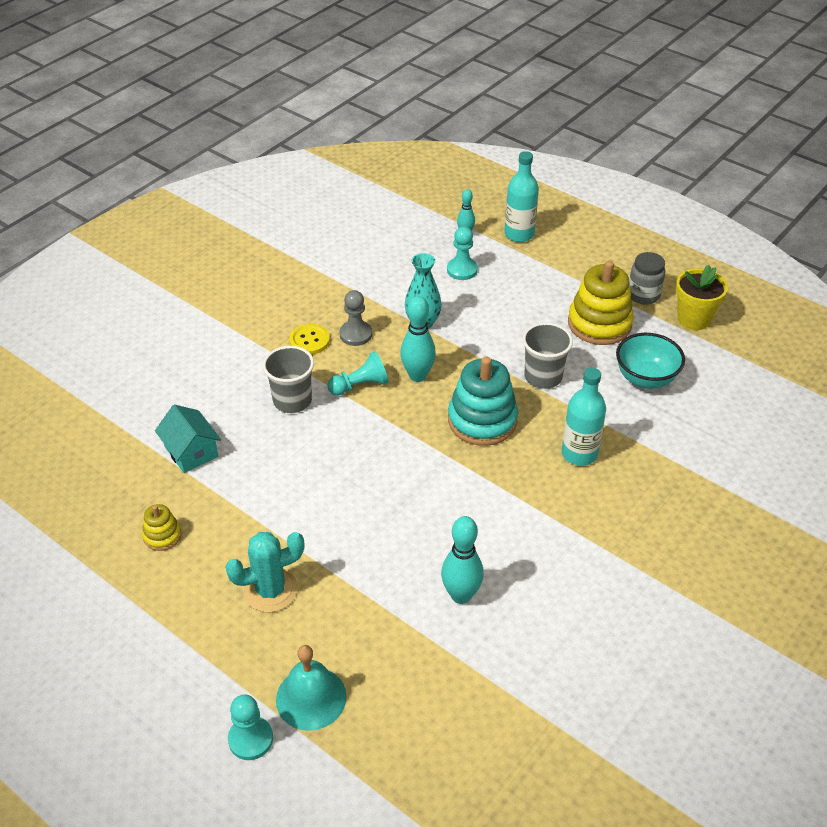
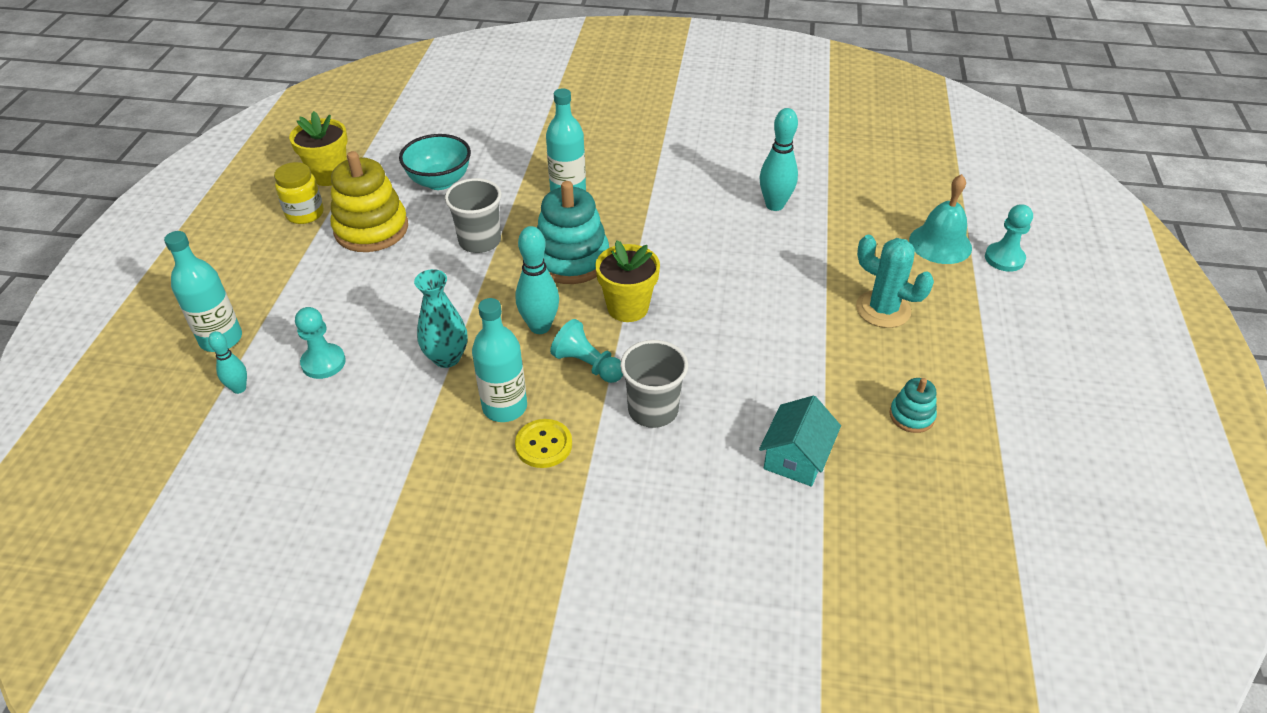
camera: 120 degrees left, 0 degrees up
yellow stacking toy [142,504,182,551] -> turquoise stacking toy [890,378,937,433]
grey pawn [339,290,372,346] -> turquoise bottle [472,298,527,422]
grey jar [629,252,666,305] -> yellow jar [274,162,324,224]
none -> yellow flower pot [595,240,660,322]

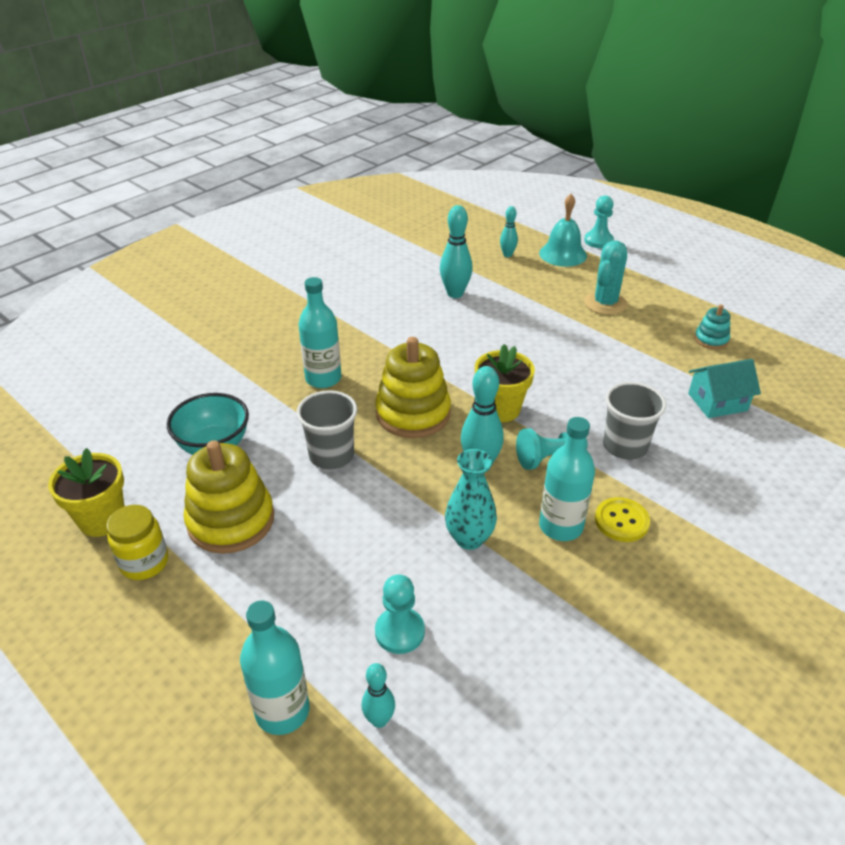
camera: 55 degrees left, 5 degrees down
turquoise stacking toy [537,181,609,284] -> yellow stacking toy [375,337,451,438]
turquoise house [759,396,841,486] -> turquoise house turned 75 degrees counterclockwise [688,359,761,418]
turquoise cactus [856,235,934,328] -> turquoise cactus turned 45 degrees counterclockwise [584,240,627,315]
none -> turquoise bowling pin [500,206,518,257]

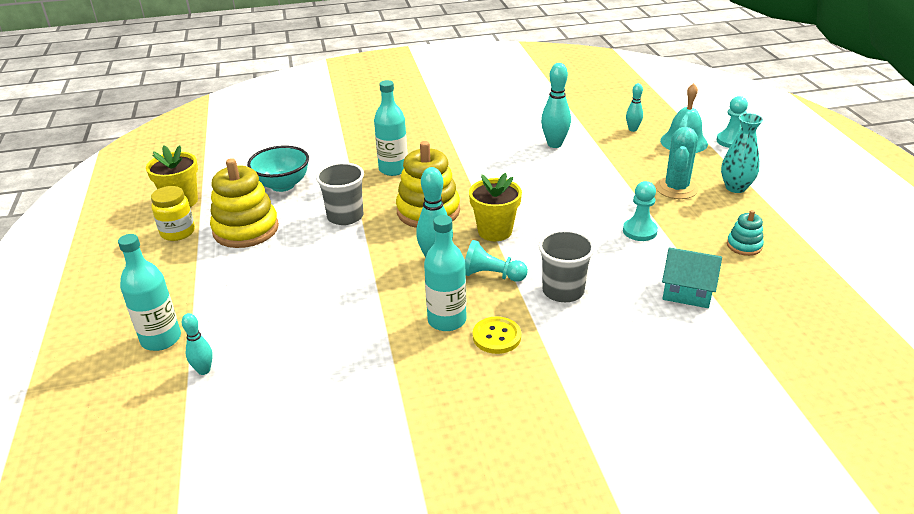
camera: 35 degrees right, 5 degrees down
turquoise pawn [375,574,425,654] -> turquoise pawn moved to [623,181,658,241]
turquoise vase [445,449,497,550] -> turquoise vase moved to [721,113,763,193]
turquoise cactus [584,240,627,315] -> turquoise cactus turned 45 degrees counterclockwise [655,127,698,199]

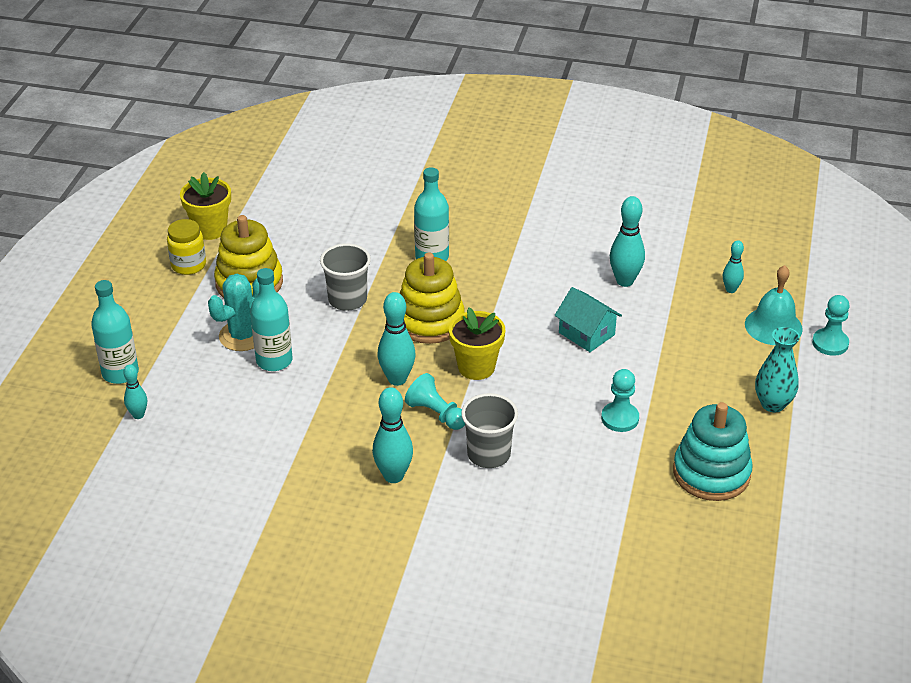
camera: 25 degrees right, 5 degrees up
turquoise bowl [247,145,309,192] -> none
turquoise bottle [424,215,467,331] -> turquoise bottle moved to [250,268,292,371]
yellow button [473,316,521,354] -> turquoise bowling pin [372,387,413,483]
turquoise cactus [655,127,698,199] -> turquoise cactus moved to [208,274,259,351]
turquoise house [662,247,722,308] -> turquoise house moved to [554,287,622,352]
turquoise stacking toy [727,210,764,256] -> turquoise stacking toy [673,402,753,501], size x2.01

